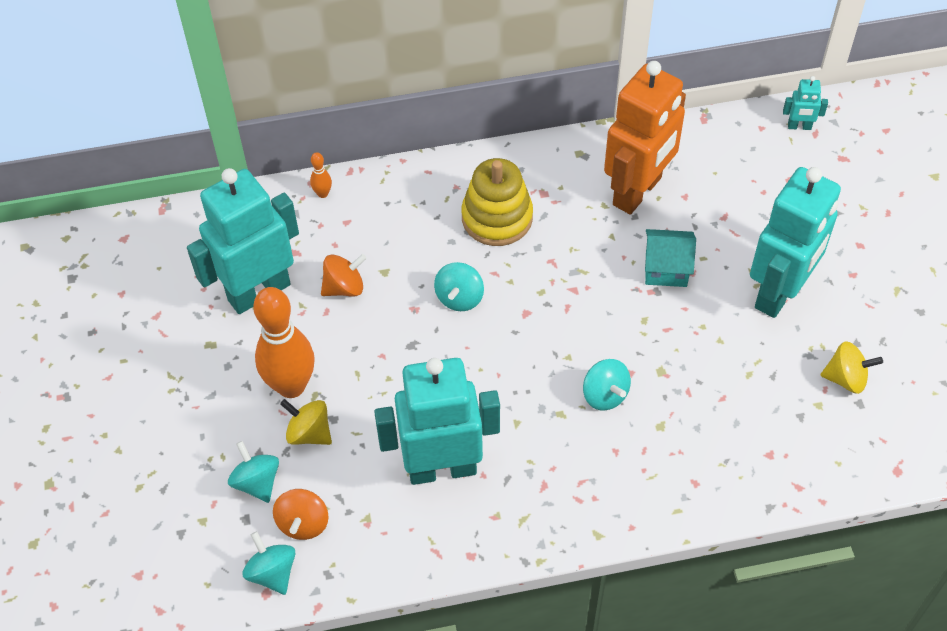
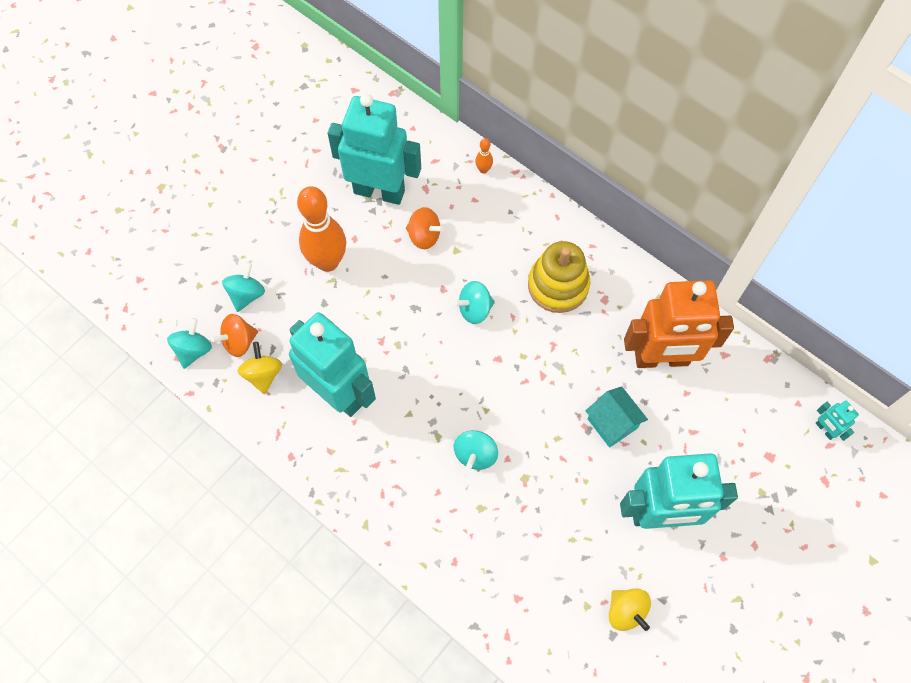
camera: 50 degrees right, 10 degrees up
yellow spinning top [280,399,332,445] -> yellow spinning top moved to [238,342,282,394]

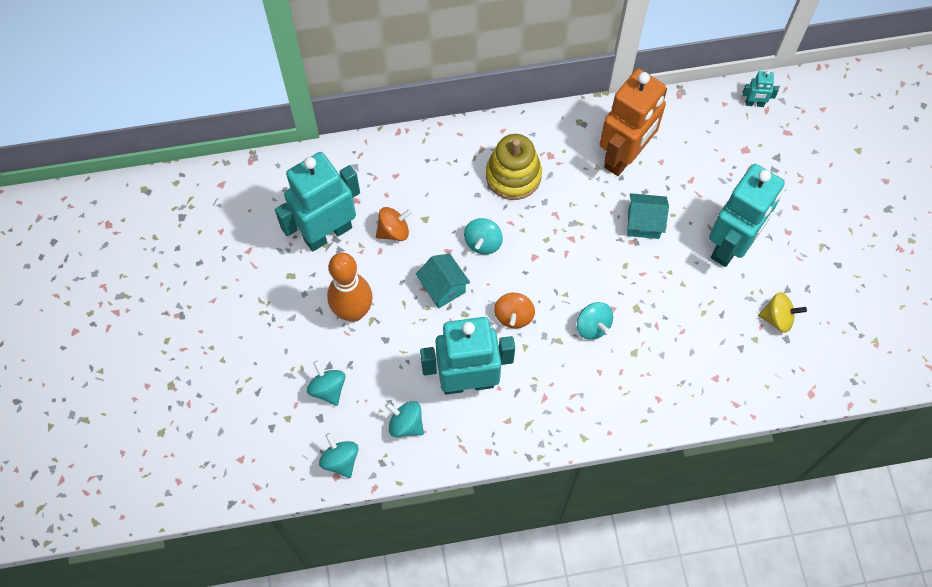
camera: 50 degrees left, 0 degrees up
orange spinning top [211,314,258,357] -> orange spinning top moved to [494,293,535,329]
yellow spinning top [238,342,282,394] -> turquoise spinning top [385,401,424,437]
orange bowling pin [475,138,493,174] -> none
none -> turquoise house [416,254,470,308]

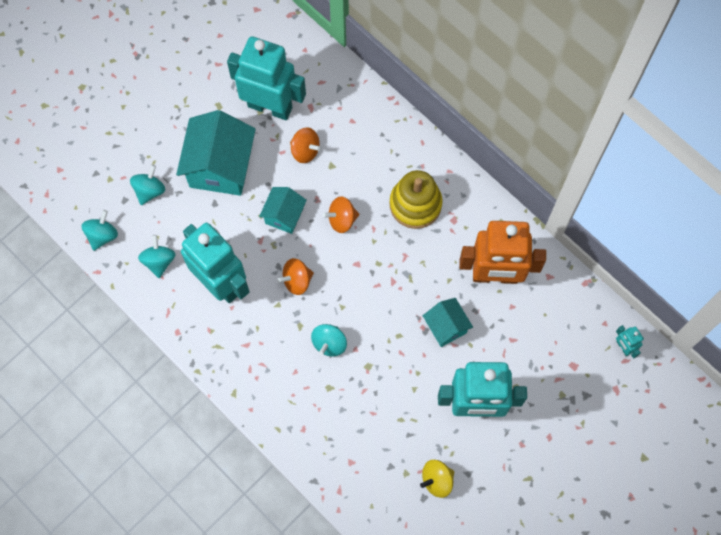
camera: 55 degrees right, 5 degrees up
orange bowling pin [327,253,373,322] -> turquoise house [176,110,256,196]
turquoise spinning top [464,218,503,254] -> orange spinning top [323,196,359,233]
yellow spinning top [758,292,807,333] -> yellow spinning top turned 90 degrees clockwise [420,460,454,498]

